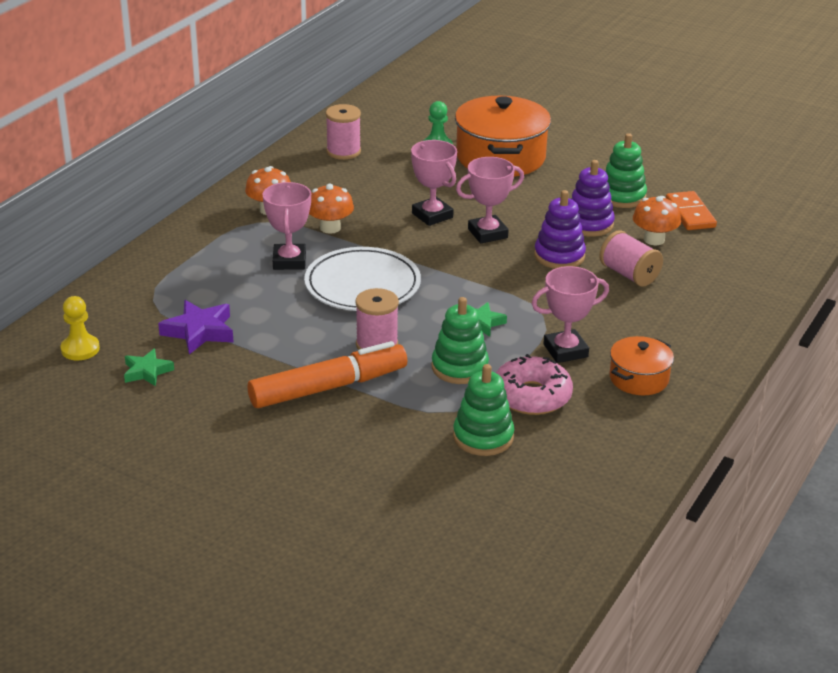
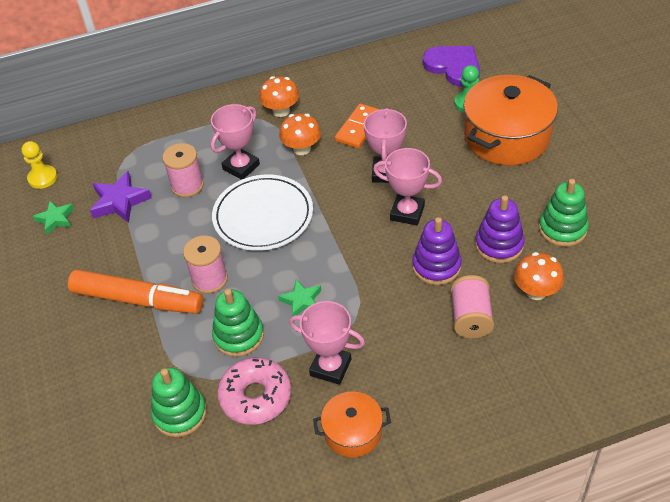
camera: 45 degrees right, 15 degrees up
pink spool [326,104,361,160] -> pink spool moved to [162,143,204,198]
orange domino [666,191,717,230] -> orange domino moved to [335,104,380,148]
none -> purple heart [423,46,480,87]

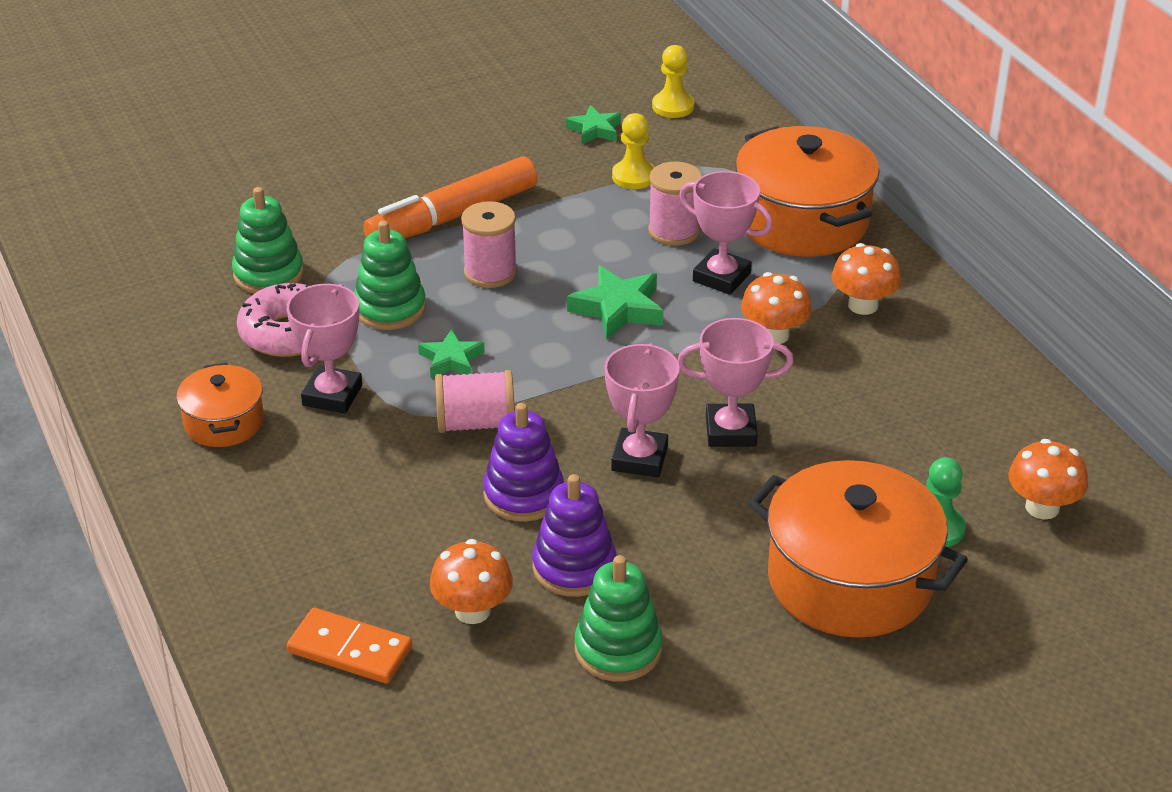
camera: 80 degrees right, 10 degrees down
orange marker [68,270,203,314] -> orange marker turned 45 degrees clockwise [363,156,538,238]
purple star [90,171,152,223] -> yellow pawn [612,113,655,189]
white plate [212,175,313,251] -> green star [567,266,663,340]
orange domino [335,104,380,148] -> orange domino moved to [287,608,412,684]
purple heart [423,46,480,87] -> orange mushroom [1008,439,1088,519]
pink spool [451,275,494,338] -> pink spool moved to [435,370,515,433]
none -> orange pot [735,126,880,257]

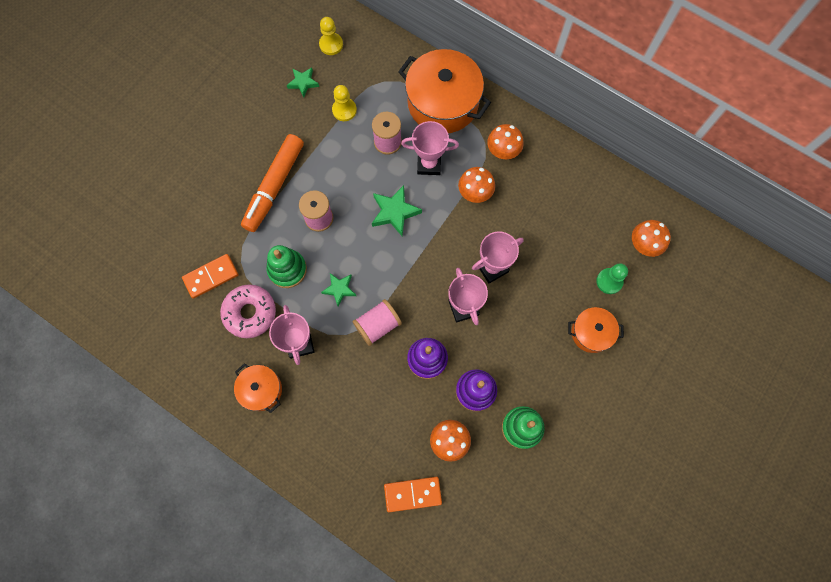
camera: 30 degrees left, 35 degrees up
green stacking toy [232,187,304,294] -> orange domino [182,254,238,299]
orange pot [748,460,968,638] -> orange pot [568,307,624,353], size x0.53

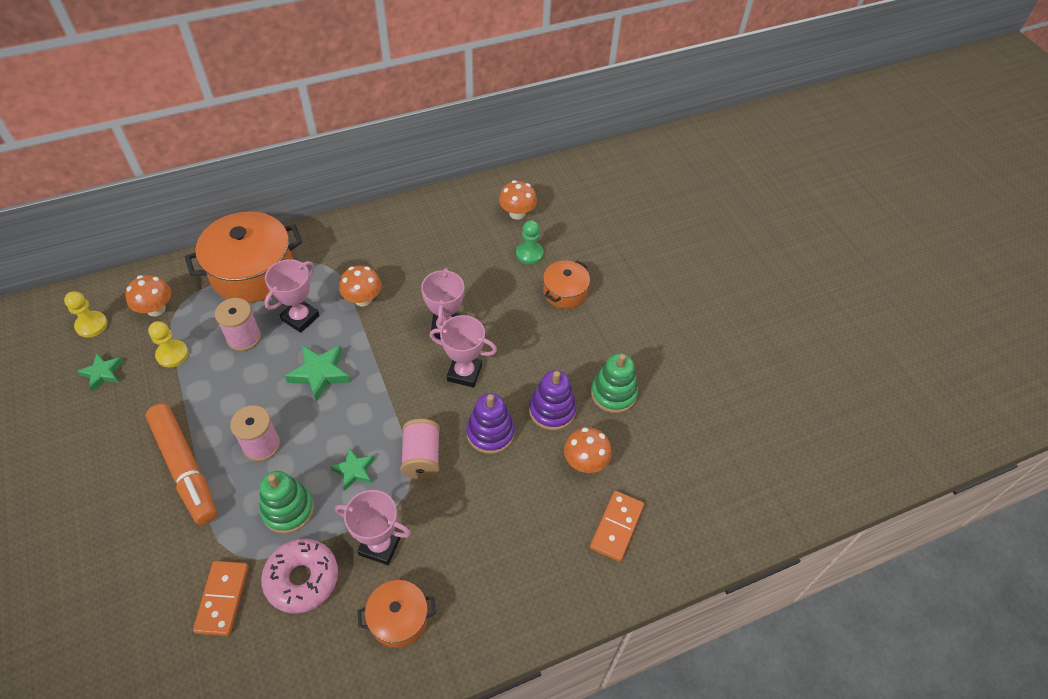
camera: 60 degrees left, 20 degrees down
orange mushroom [487,124,524,159] -> orange mushroom moved to [125,275,171,317]

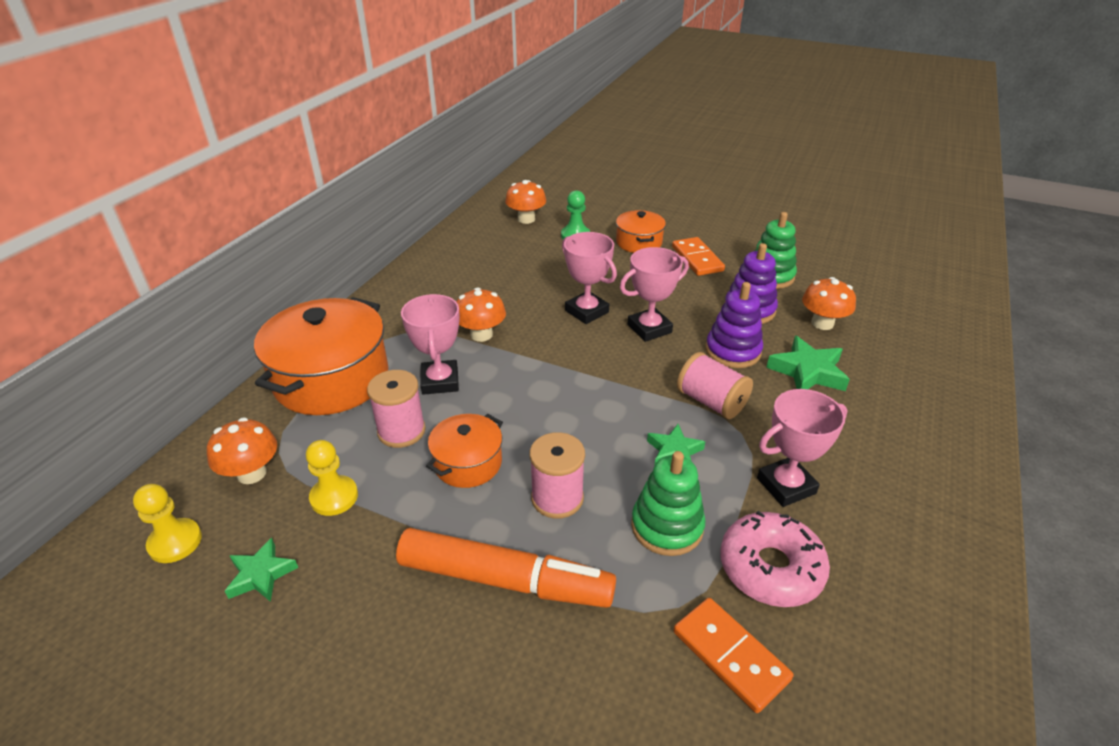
camera: 40 degrees left, 15 degrees down
green star [285,345,351,402] -> green star moved to [766,336,850,391]
orange pot [357,580,436,648] -> orange pot moved to [426,414,503,488]
orange domino [590,491,644,562] -> orange domino moved to [672,237,725,276]

